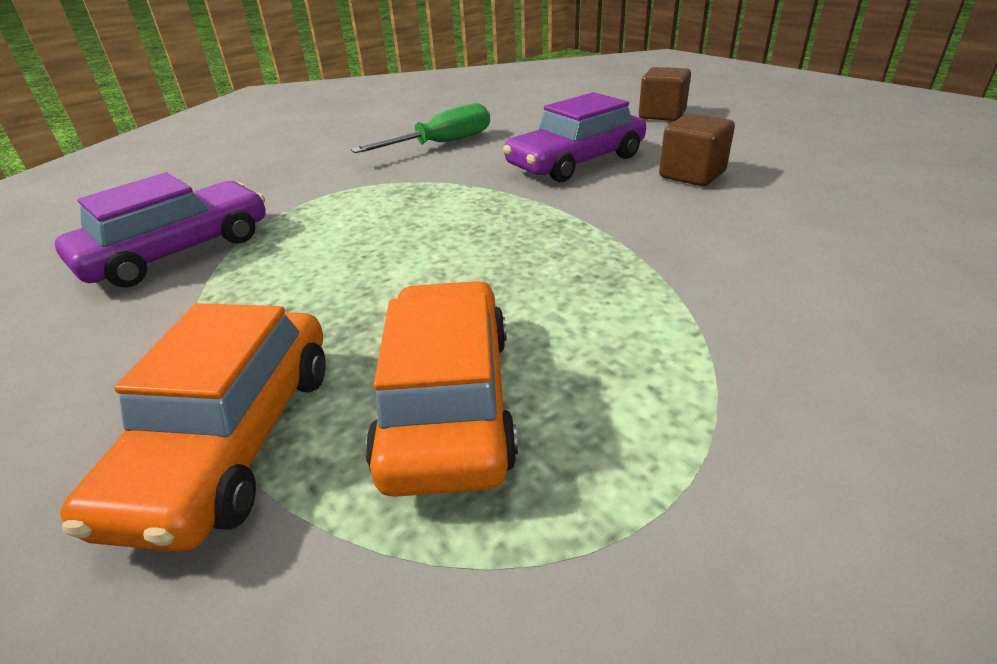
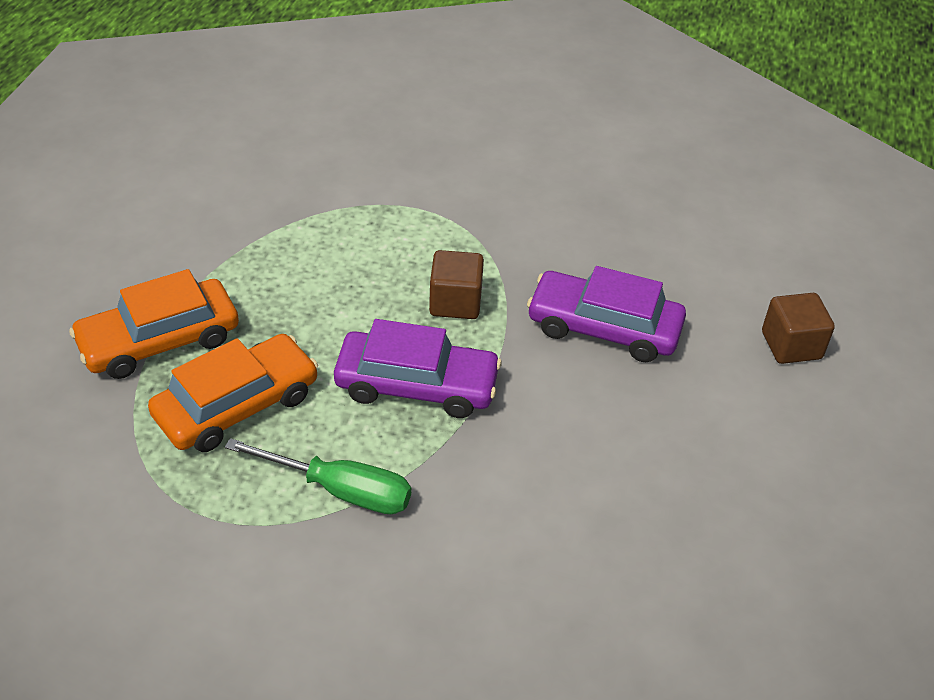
camera: 50 degrees right, 10 degrees up
purple car [55,172,266,287] -> purple car moved to [334,319,502,418]
green screwdriver [351,103,490,153] -> green screwdriver moved to [225,438,411,514]
brown cube [659,114,735,186] -> brown cube moved to [429,250,484,319]

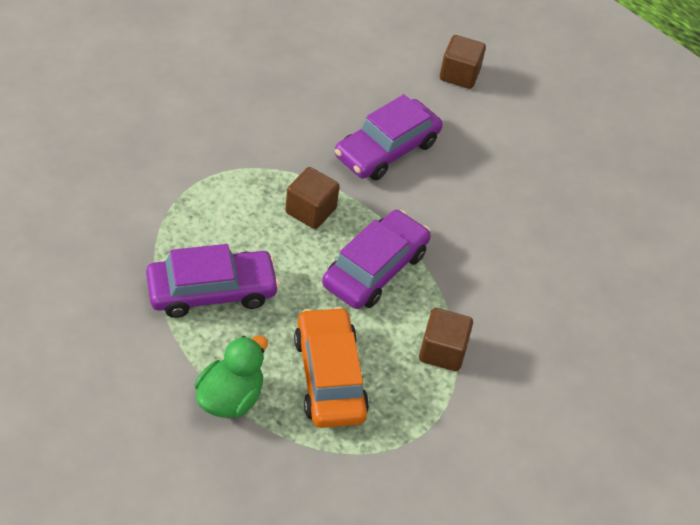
camera: 65 degrees left, 5 degrees up
orange car [69,269,239,379] -> green duck [195,335,268,418]
green screwdriver [225,438,411,514] -> brown cube [419,308,473,371]
none -> purple car [146,244,280,318]

